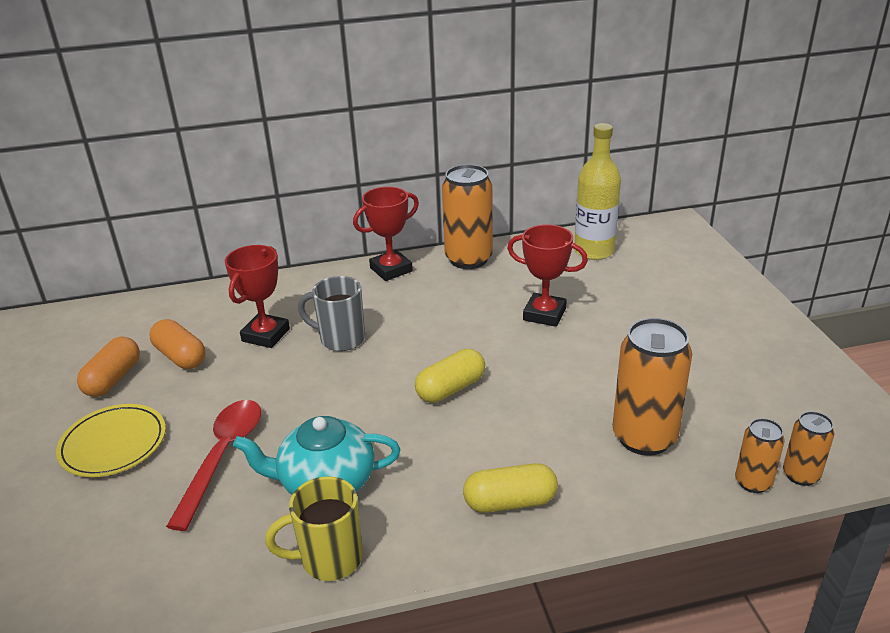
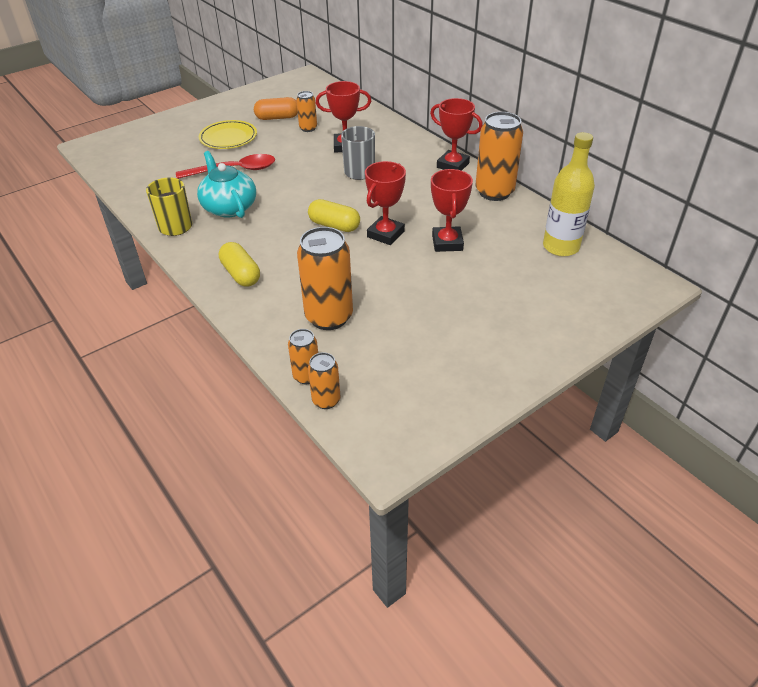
camera: 65 degrees right, 10 degrees up
orange capsule [150,319,205,369] -> orange can [296,91,317,132]
none -> red trophy [365,161,406,245]

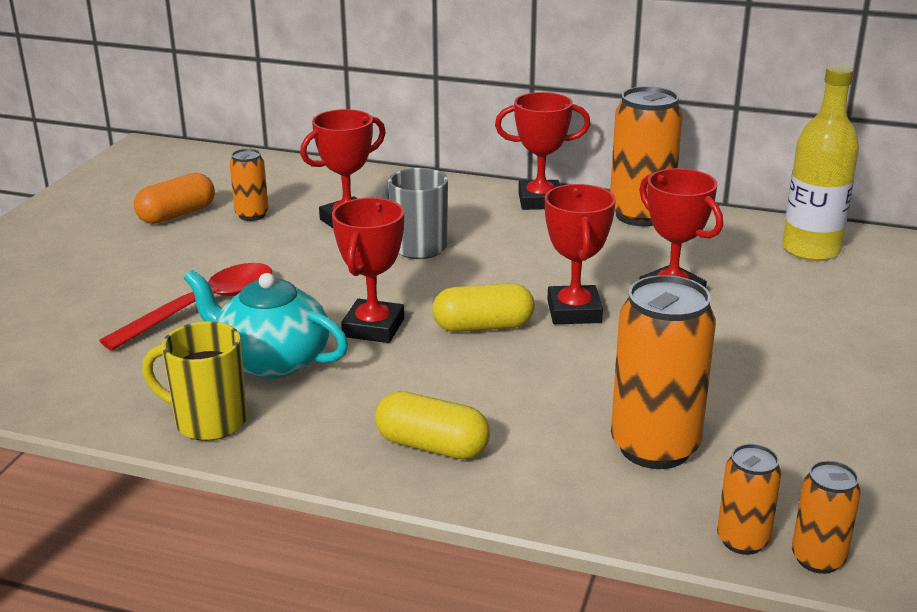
camera: 35 degrees left, 15 degrees down
yellow plate [199,120,257,149] -> none
none -> red trophy [332,198,404,343]

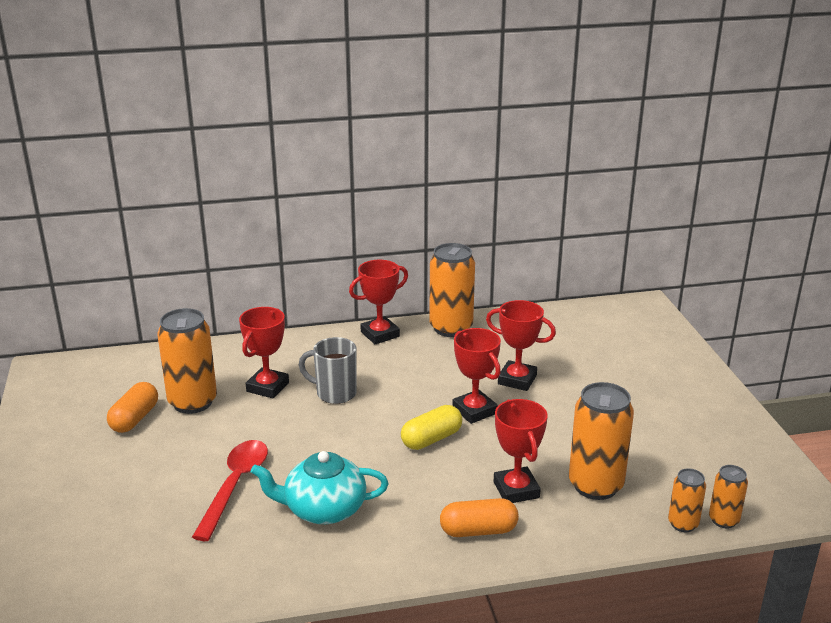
camera: 30 degrees left, 0 degrees up
yellow mug [142,321,247,441] -> none
orange can [230,149,269,221] -> orange can [157,308,217,414], size x1.89
red trophy [332,198,404,343] -> red trophy moved to [494,399,548,503]
yellow capsule [375,391,490,459] -> orange capsule [440,498,519,537]
yellow bottle [782,65,859,261] -> none

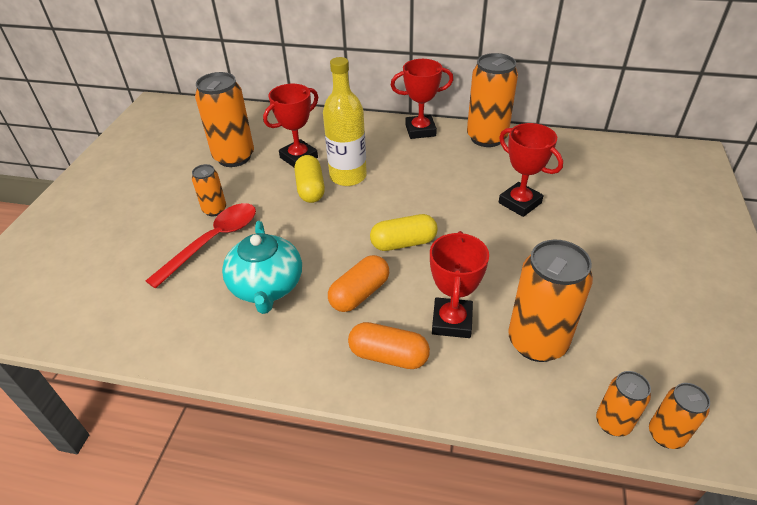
camera: 25 degrees right, 15 degrees up
orange capsule [107,382,158,433] -> orange capsule moved to [328,255,389,312]
turquoise teapot [251,451,388,524] -> turquoise teapot turned 120 degrees counterclockwise [222,221,302,314]
grey mug [299,337,357,404] -> yellow bottle [323,57,367,186]
red trophy [452,328,501,424] -> none
none -> orange can [192,164,226,216]
none -> yellow capsule [294,155,325,203]

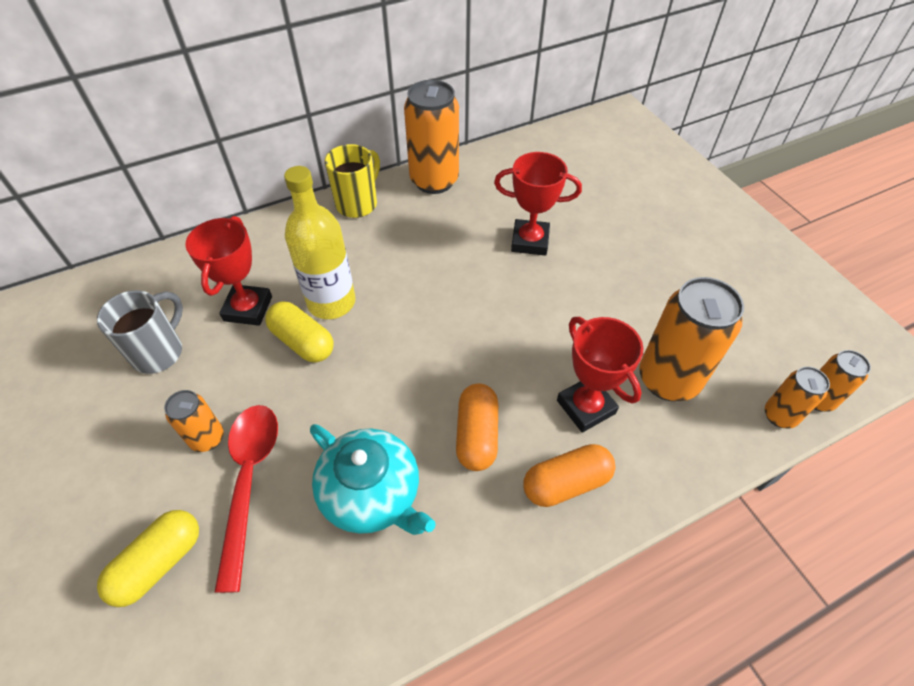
camera: 40 degrees left, 10 degrees up
orange can [195,72,254,167] -> grey mug [97,290,183,374]
yellow capsule [370,214,438,251] -> yellow capsule moved to [97,510,199,607]
red trophy [391,59,453,139] -> yellow mug [325,144,380,218]

